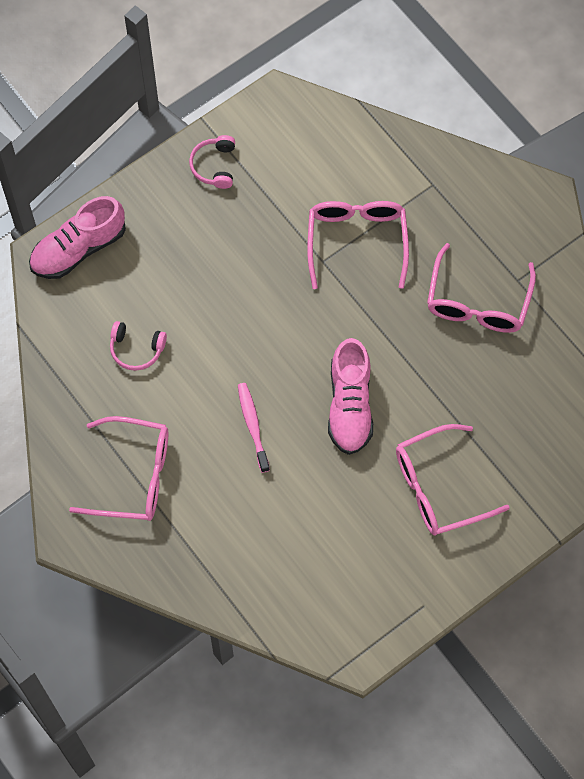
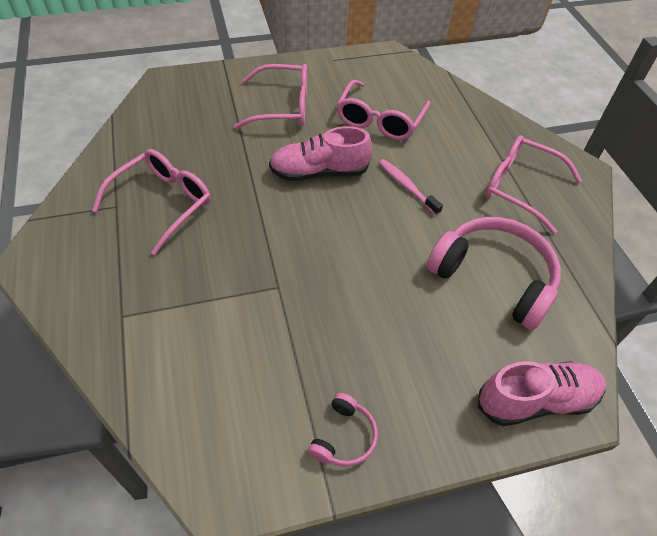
camera: 160 degrees left, 15 degrees down
pink headphones [110,321,167,371] -> pink headphones [427,217,561,330], size x2.13
pink toothbrush [238,383,270,473] -> pink toothbrush turned 135 degrees clockwise [379,159,443,215]
pink glasses [307,201,409,289] -> pink glasses moved to [337,80,431,140]
pink shoe [328,338,373,455] -> pink shoe turned 120 degrees counterclockwise [269,126,372,181]

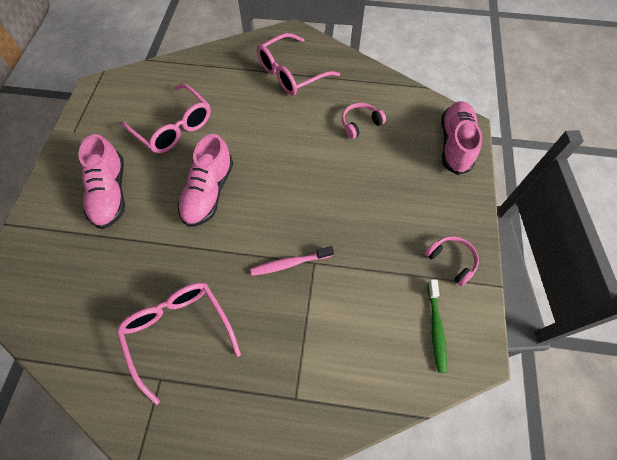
camera: 65 degrees left, 10 degrees up
pink glasses [234,64,307,129] -> pink shoe [78,134,125,229]
pink toothbrush [379,159,443,215] -> pink toothbrush moved to [251,246,334,276]
pink headphones [427,217,561,330] -> pink headphones [342,103,386,139], size x0.47
none -> green toothbrush [428,279,447,373]

